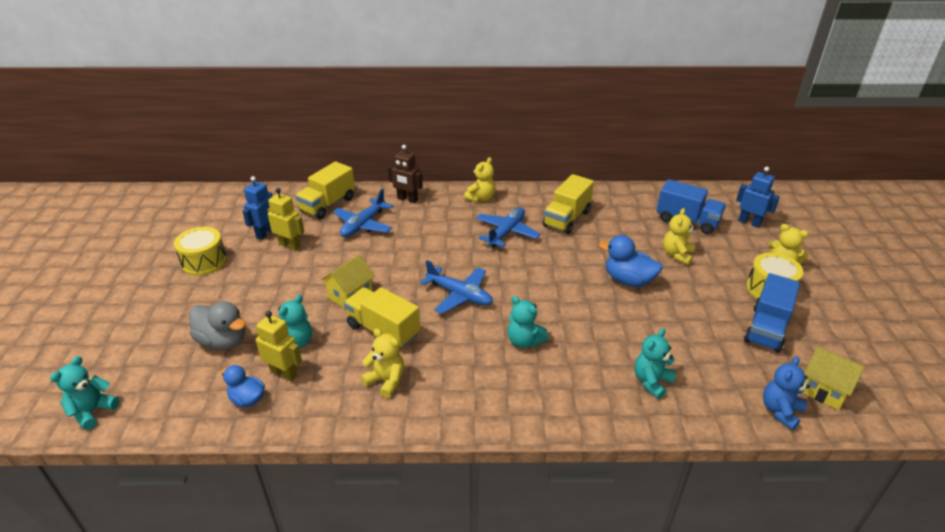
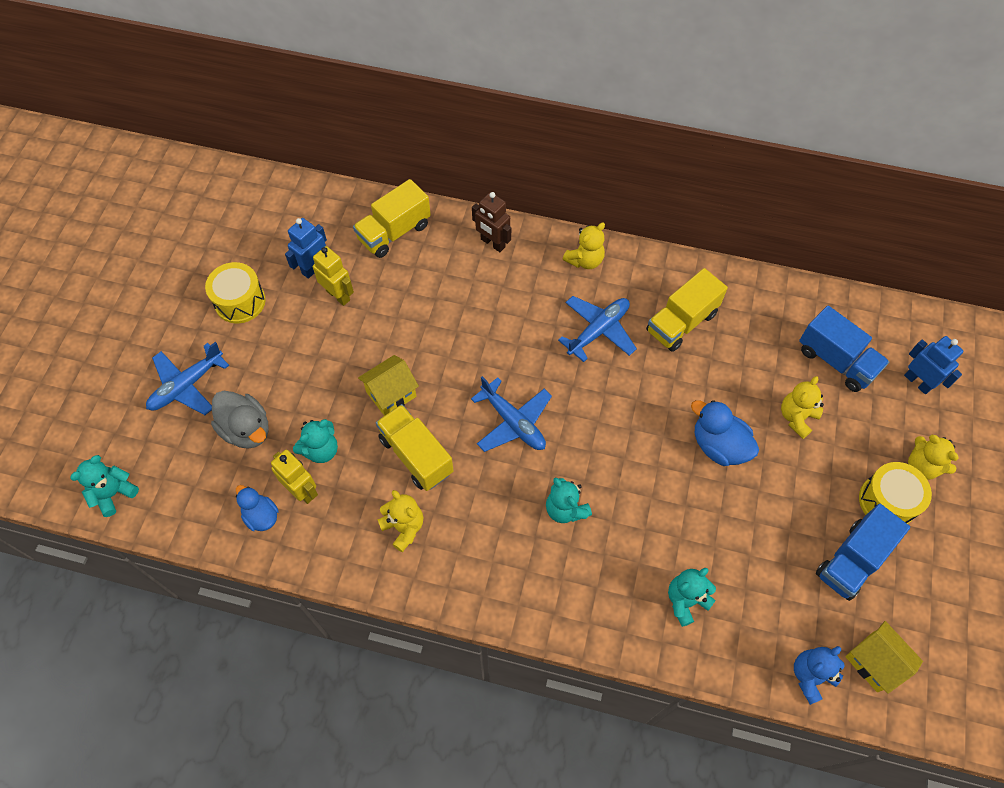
camera: 15 degrees right, 25 degrees up
blue plane [333,189,393,237] -> blue plane moved to [146,342,229,415]

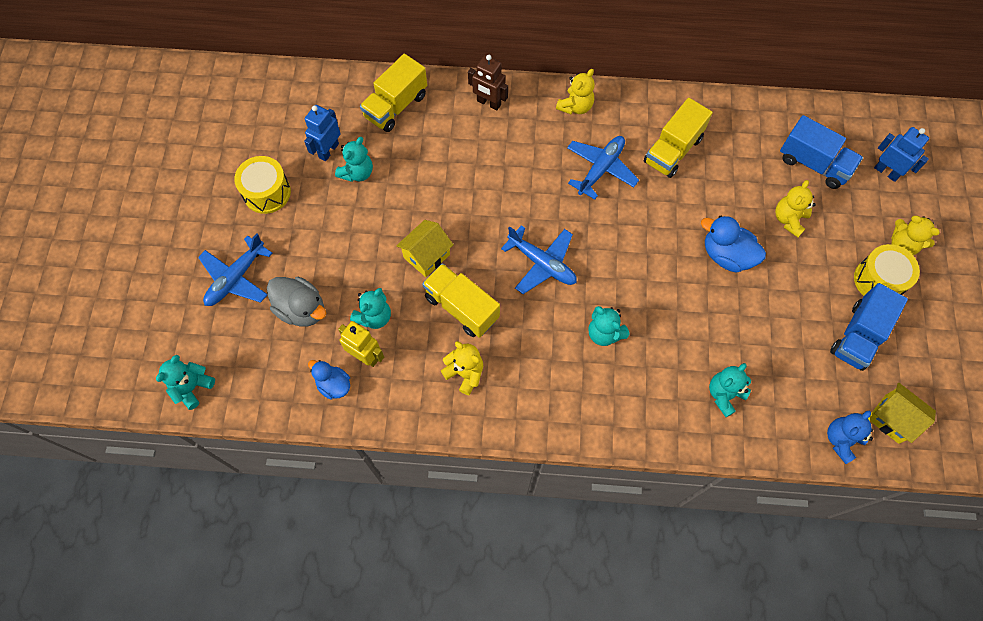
camera: 10 degrees left, 5 degrees up
yellow robot [313,246,354,306] -> turquoise teddy bear [335,137,373,182]

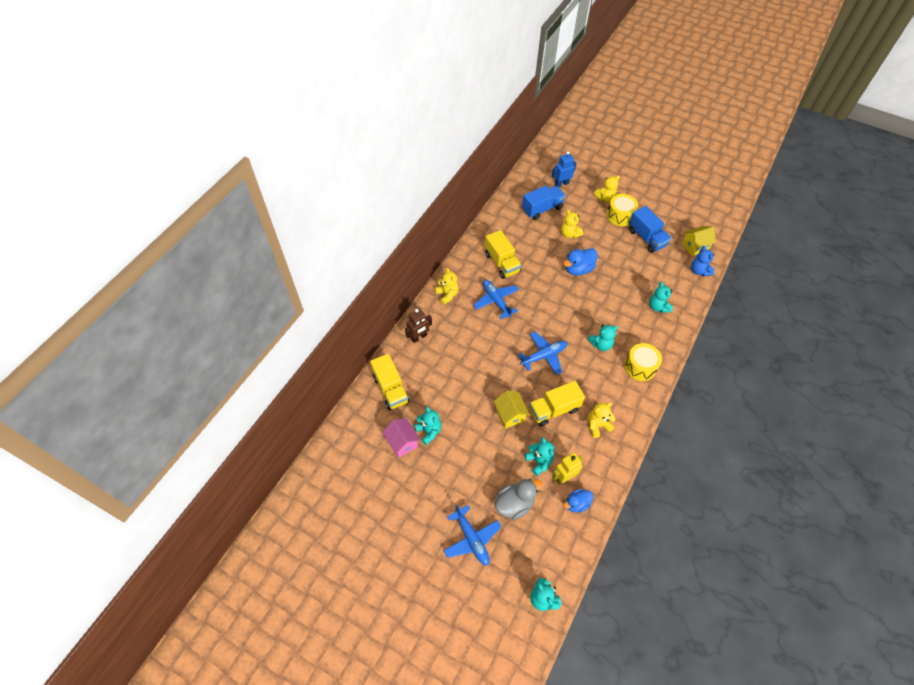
camera: 65 degrees left, 10 degrees down
yellow drum [234,156,291,214] -> yellow drum moved to [624,343,662,381]
blue robot [304,105,341,161] -> pink house [382,418,420,458]

